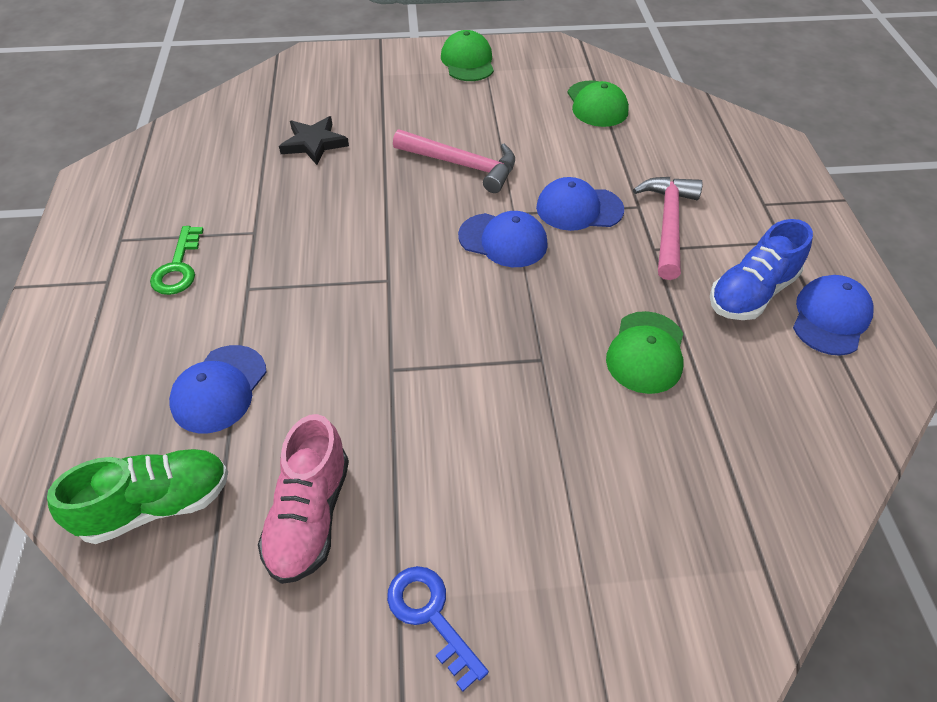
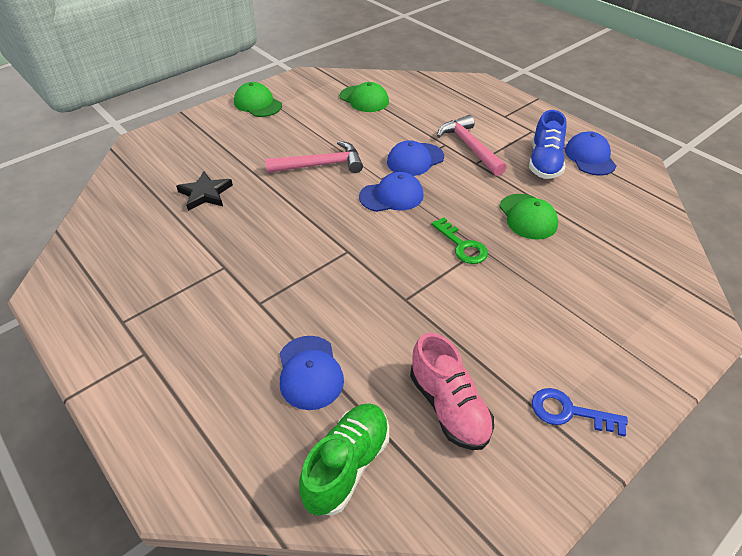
camera: 35 degrees left, 5 degrees down
green key [150,226,204,295] -> green key moved to [431,217,488,264]

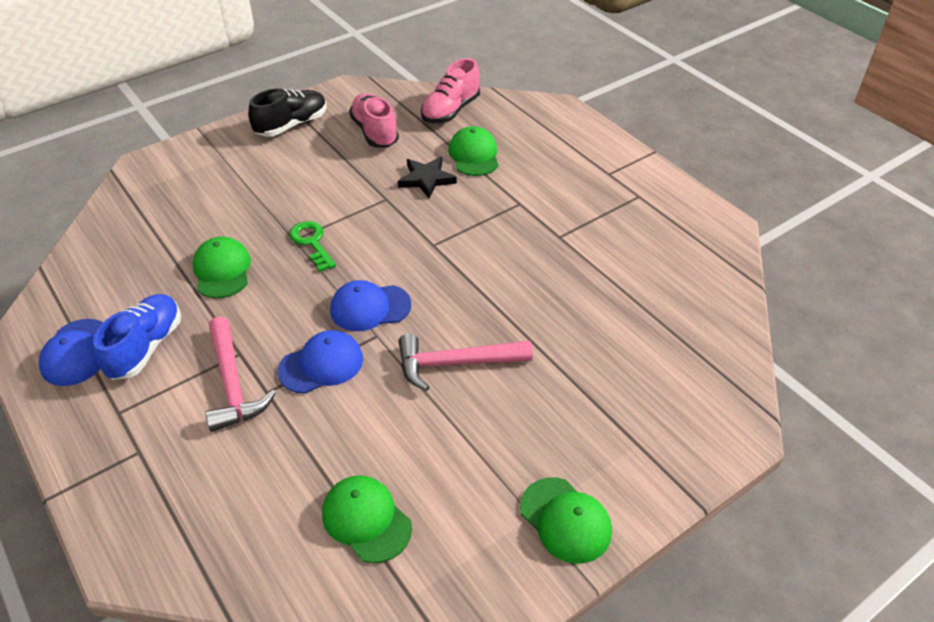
camera: 175 degrees left, 0 degrees up
black star [176,171,233,211] -> black star moved to [398,157,457,199]
blue cap [280,336,344,410] -> green cap [449,126,499,176]
green shoe [299,403,389,516] -> pink shoe [421,58,480,123]
blue key [532,388,628,437] -> black shoe [248,88,327,137]

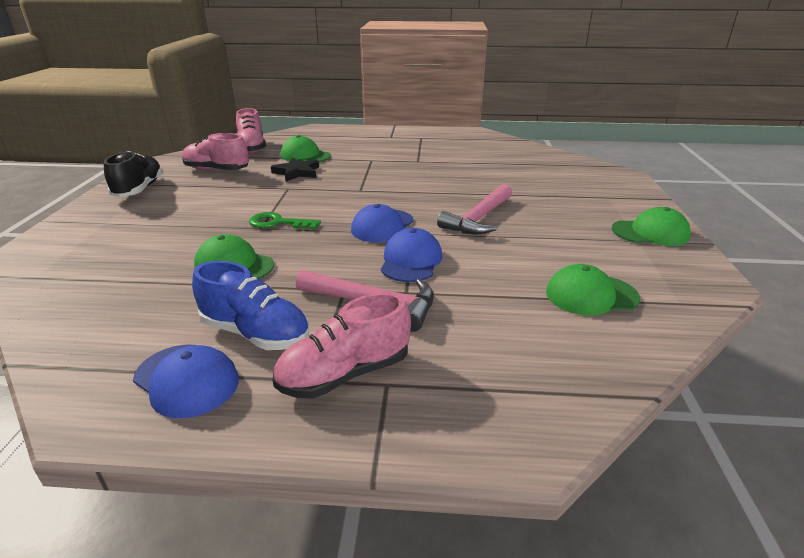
camera: 50 degrees left, 15 degrees down
blue shoe [93,294,181,380] -> blue shoe turned 150 degrees clockwise [192,261,309,350]
none -> pink shoe [272,292,411,399]

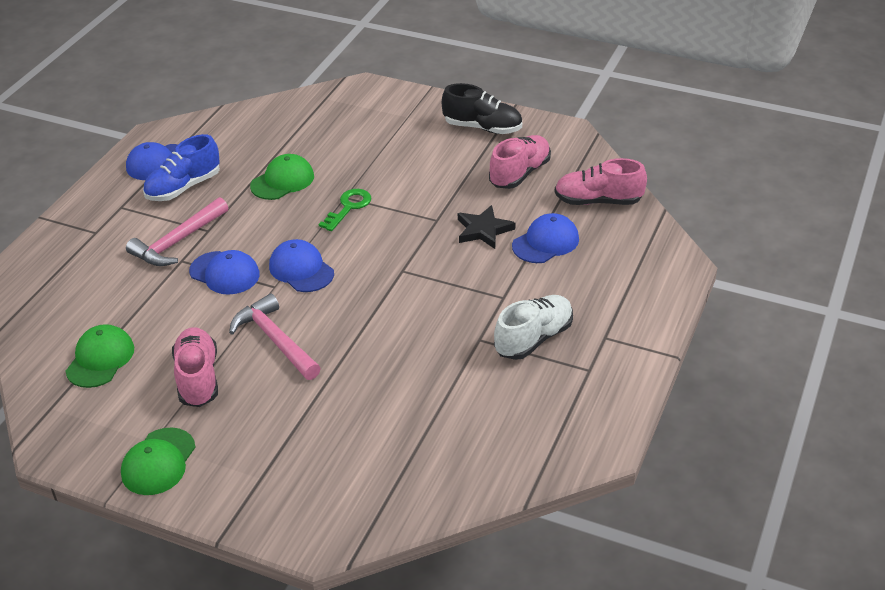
camera: 110 degrees right, 10 degrees up
pink shoe [272,292,411,399] -> pink shoe moved to [172,327,218,407]
green cap [281,135,331,162] -> blue cap [512,213,579,263]
none -> white shoe [494,295,573,360]

